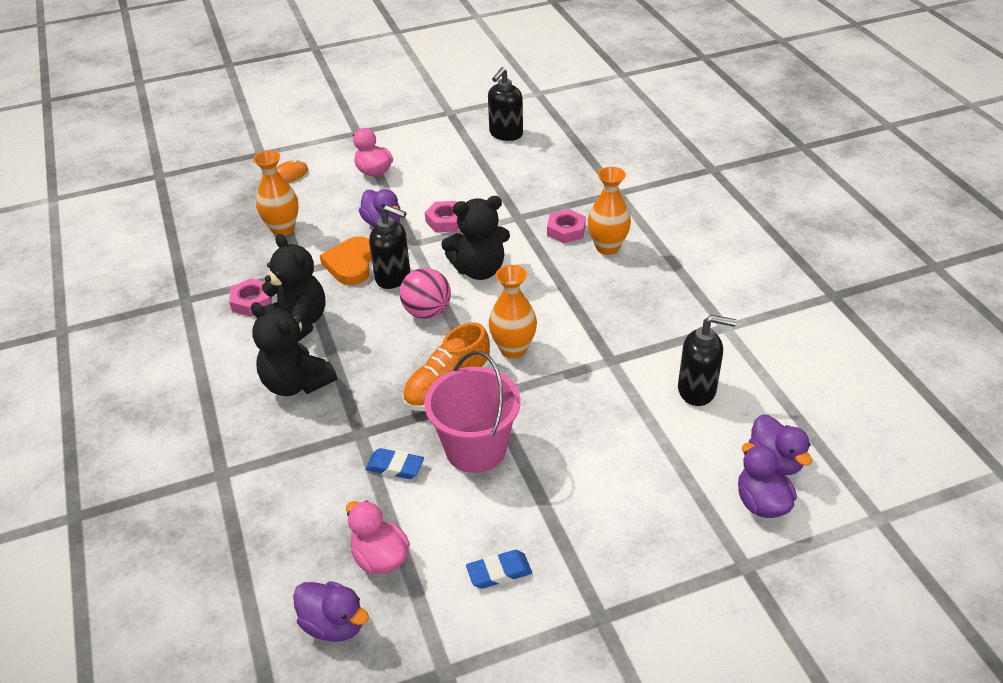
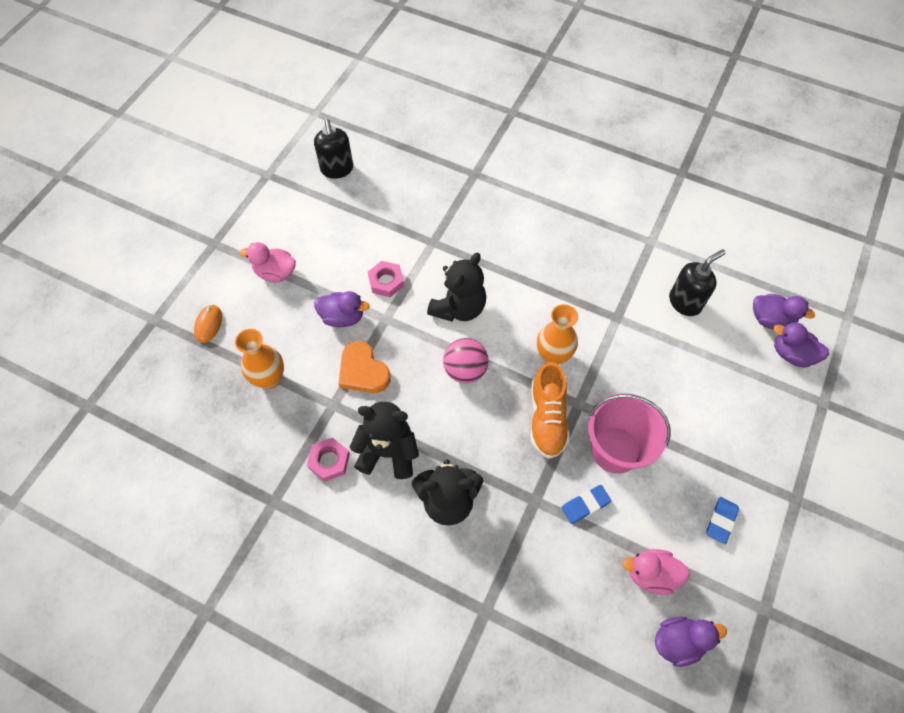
camera: 45 degrees left, 20 degrees up
black soap dispenser [369,205,410,289] -> none
pink nut [547,209,586,243] -> none
orange vase [587,167,631,255] -> none

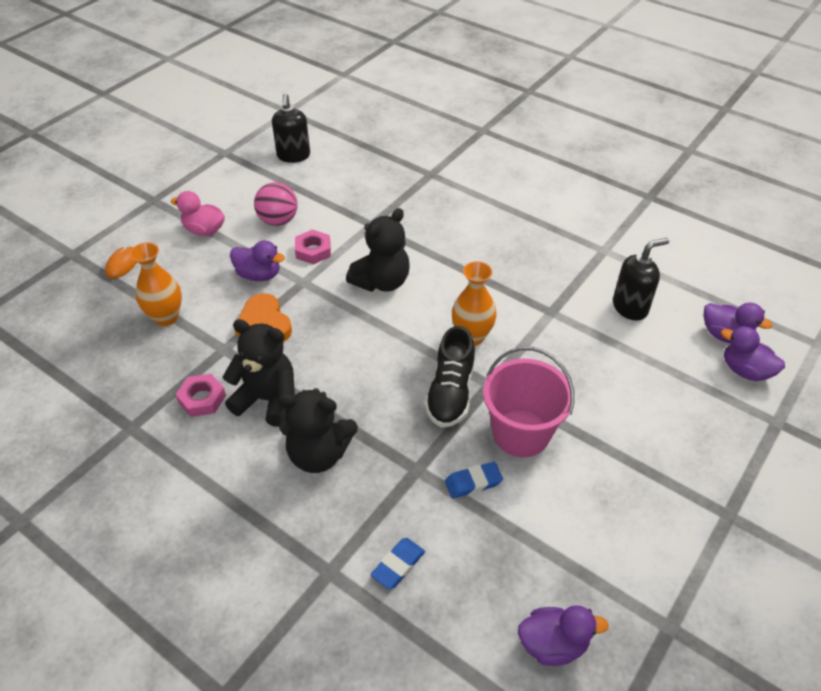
camera: 10 degrees right, 15 degrees down
pink ball [443,338,489,383] -> pink ball moved to [254,182,298,226]
orange shoe [530,362,570,459] -> black shoe [425,326,475,427]
pink duck [622,549,690,595] -> none
blue eraser [706,497,739,544] -> blue eraser moved to [370,538,425,590]

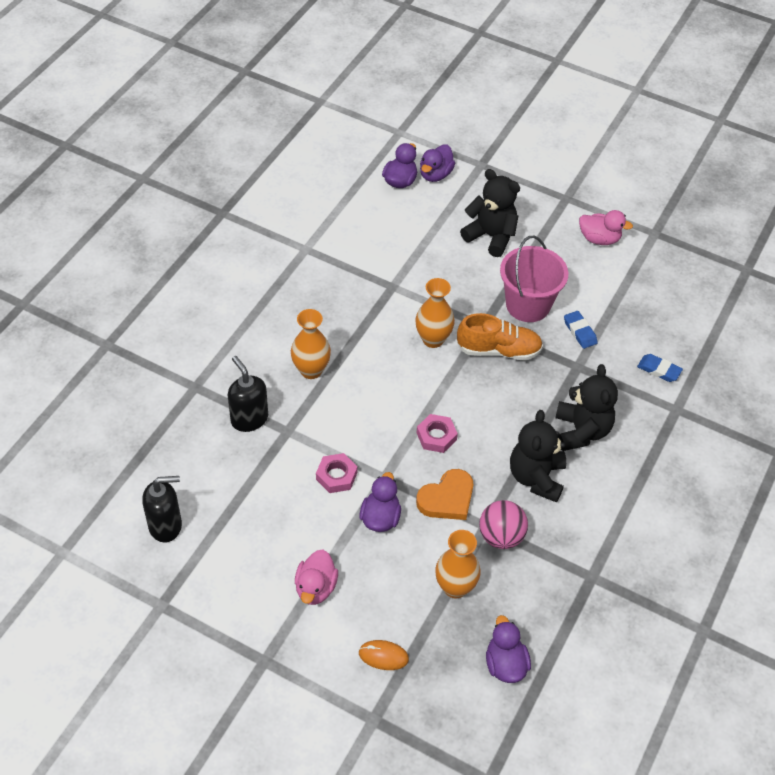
camera: 100 degrees left, 5 degrees up
pink nut [175,374,226,417] -> pink nut moved to [417,414,458,453]
pink ball [254,182,298,226] -> pink ball moved to [479,500,528,549]
black teddy bear [346,208,410,292] -> black teddy bear moved to [460,169,520,257]
black shoe [425,326,475,427] -> orange shoe [457,313,543,361]
purple duck [518,605,609,666] -> purple duck moved to [486,615,531,683]
black soap dispenser [613,238,669,321] -> black soap dispenser moved to [228,356,268,432]
none -> orange vase [291,309,331,379]
none -> pink duck [579,210,633,245]

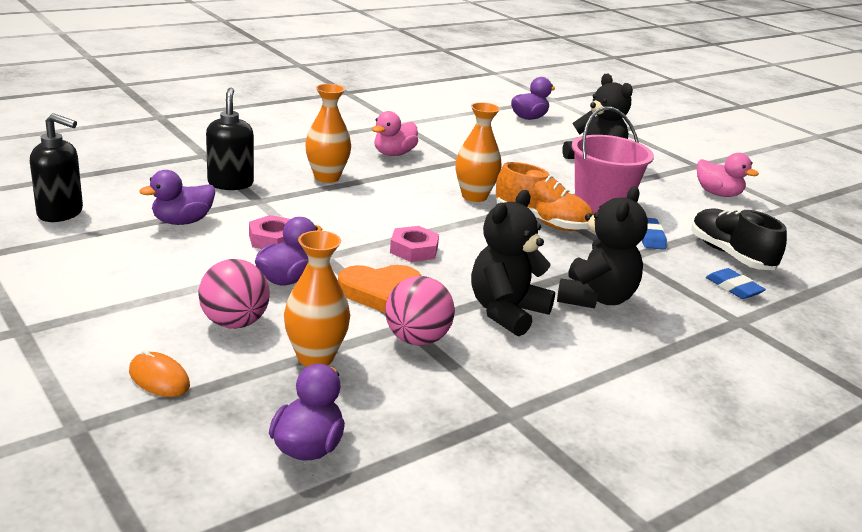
camera: 25 degrees right, 25 degrees down
pink duck [295,550,338,605] -> pink duck moved to [372,111,418,156]
purple duck [420,145,455,182] -> purple duck moved to [139,170,215,225]
none -> pink ball [198,259,270,329]
none -> black shoe [691,208,787,270]

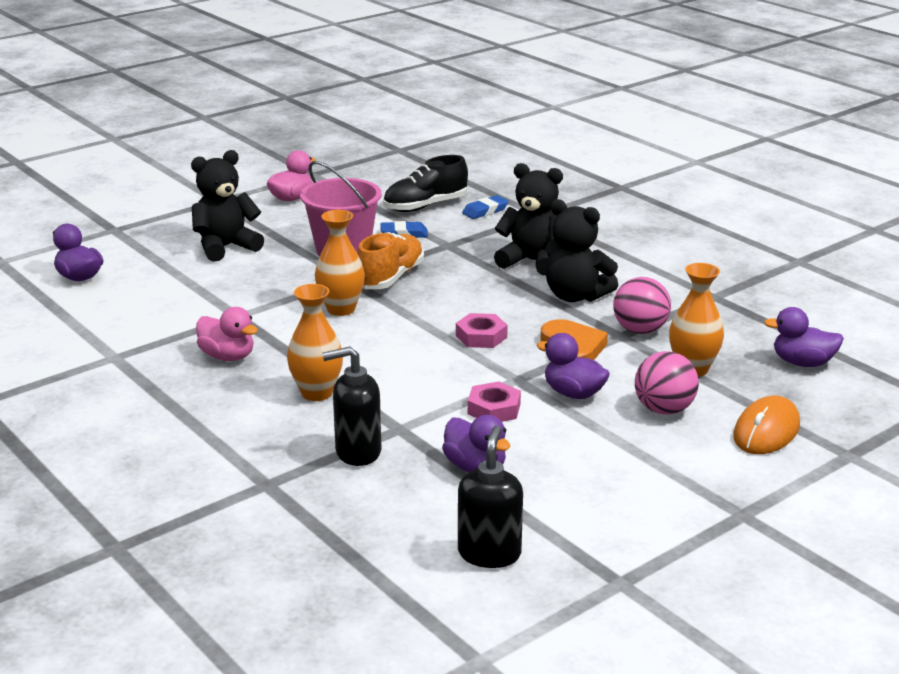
camera: 90 degrees left, 0 degrees up
orange mouse [129,349,190,397] -> orange mouse [733,396,800,454], size x1.53

